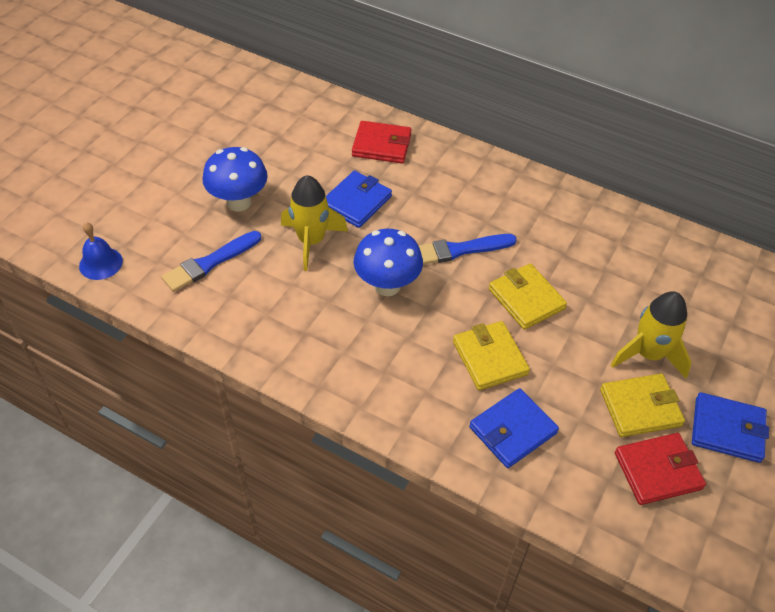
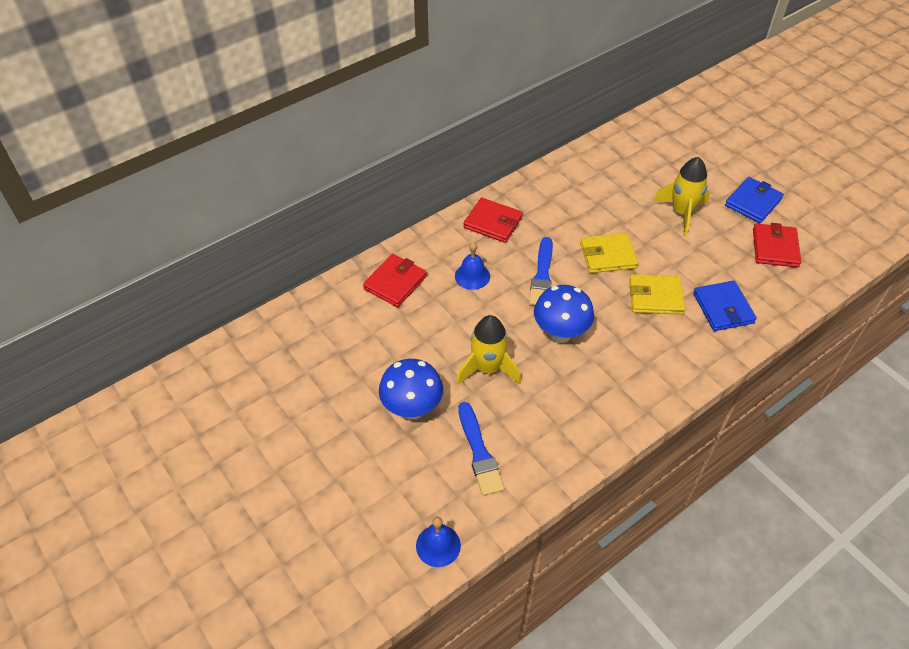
camera: 65 degrees left, 0 degrees up
blue wallet [326,171,392,228] -> none
yellow wallet [600,374,685,437] -> none
none -> blue bell [455,242,490,290]
none -> red wallet [463,198,523,243]

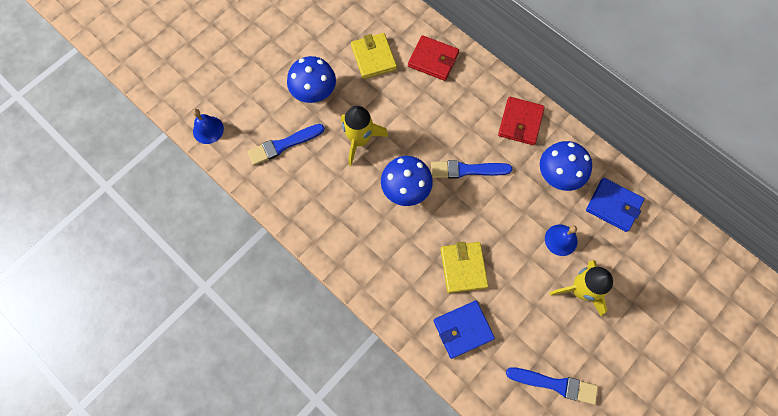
camera: 80 degrees right, 20 degrees up
blue bell [455,242,490,290] -> blue bell moved to [545,224,577,256]
yellow wallet [580,233,638,273] -> yellow wallet moved to [351,33,397,79]
blue wallet [725,177,784,223] -> blue wallet moved to [586,178,644,232]
red wallet [753,223,801,268] -> blue brush [506,367,598,405]
none -> blue mushroom [540,141,592,191]

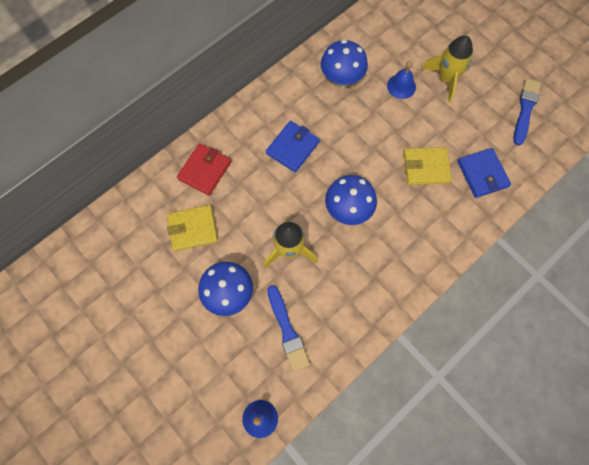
camera: 85 degrees left, 0 degrees up
blue brush [431,160,512,179] -> none
red wallet [498,97,545,145] -> none
blue wallet [586,178,644,232] -> blue wallet moved to [266,121,320,173]

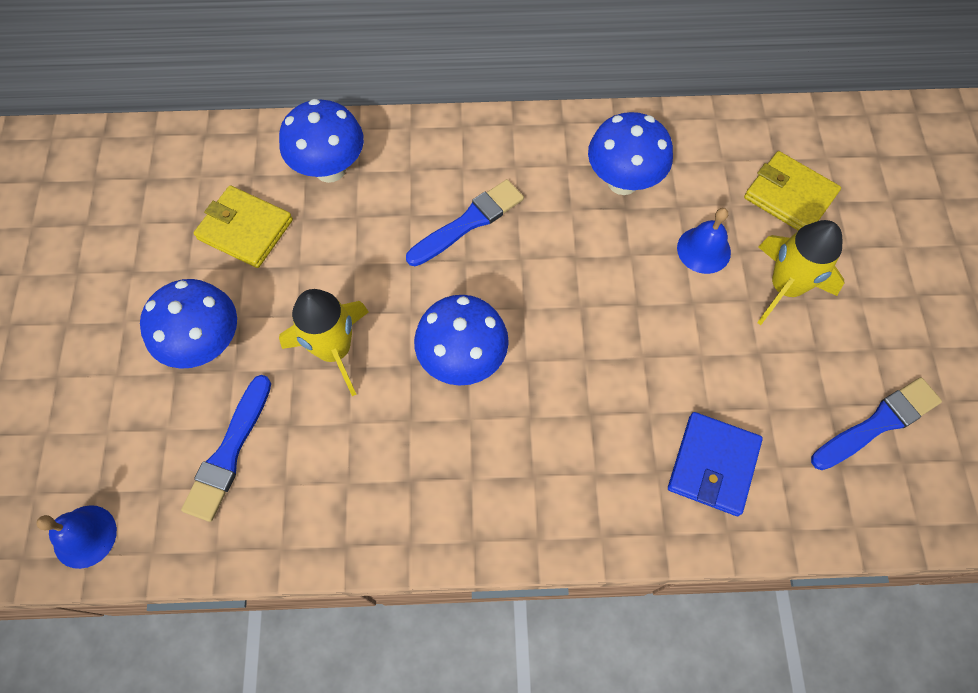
camera: 40 degrees right, 5 degrees down
red wallet [177,143,231,196] -> blue mushroom [279,99,364,183]
blue wallet [266,121,320,173] -> blue brush [406,179,524,266]
yellow wallet [403,147,452,185] -> yellow wallet moved to [744,151,841,230]

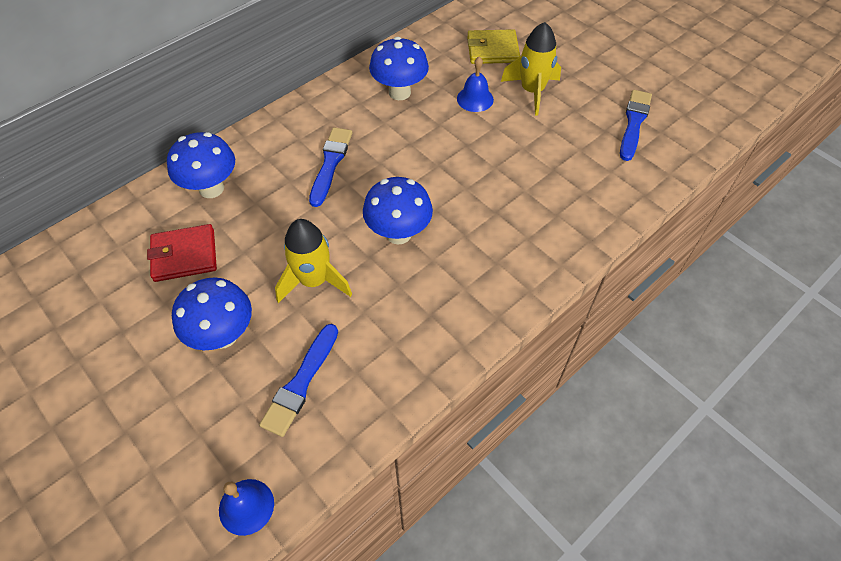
camera: 40 degrees left, 10 degrees down
blue brush [181,375,271,522] -> blue brush turned 45 degrees clockwise [259,324,338,437]
yellow wallet [194,185,293,268] -> red wallet [147,224,217,282]
blue wallet [668,412,763,516] -> none

